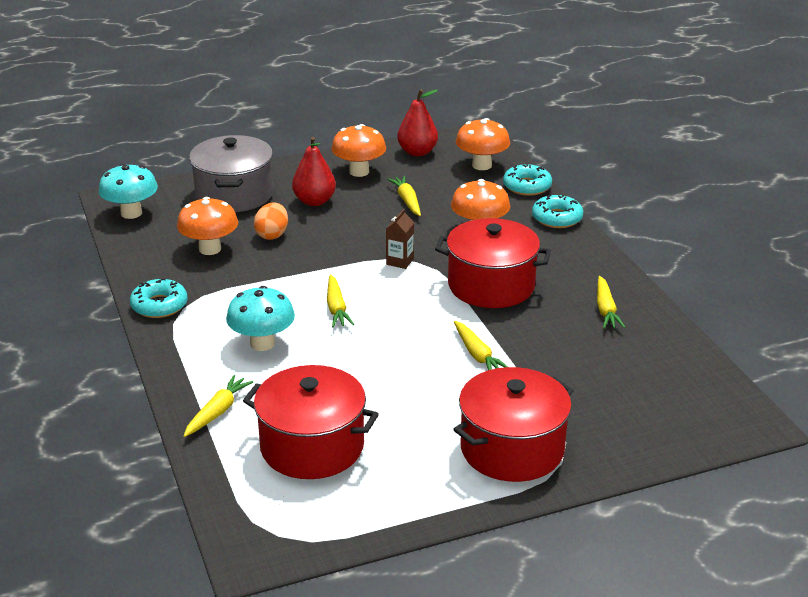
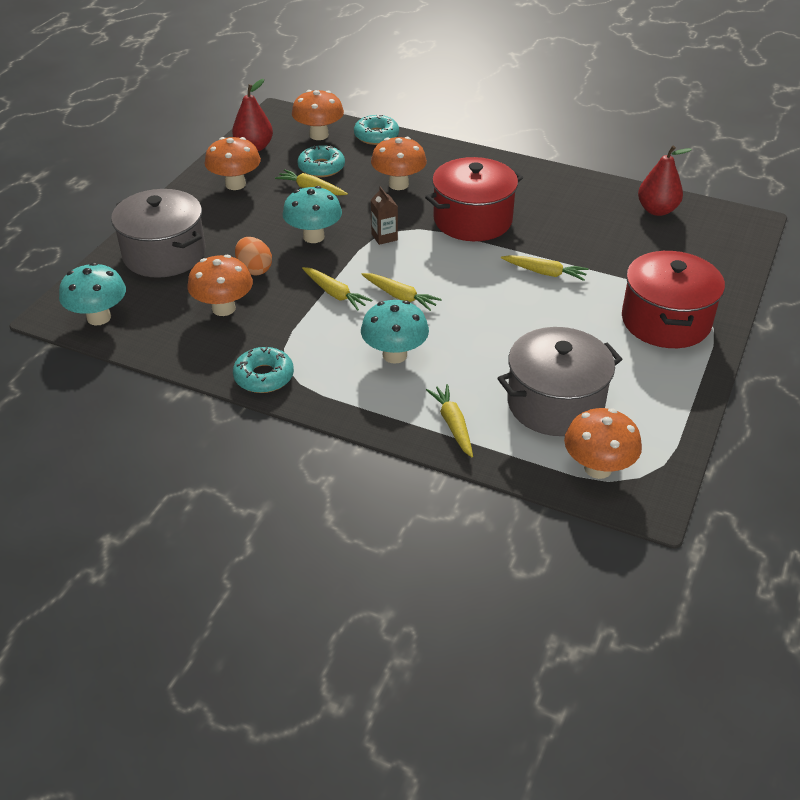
camera: 45 degrees left, 10 degrees up
red pot [243,365,379,479] -> grey pot [497,327,622,436]
red pear [292,137,336,206] -> red pear moved to [638,146,692,216]
turquoise donut [532,195,583,228] -> turquoise donut moved to [297,145,345,177]
yellow carrot [597,276,626,329] -> yellow carrot moved to [302,267,372,310]
none -> turquoise mushroom [282,186,342,243]
none -> orange mushroom [564,408,642,479]

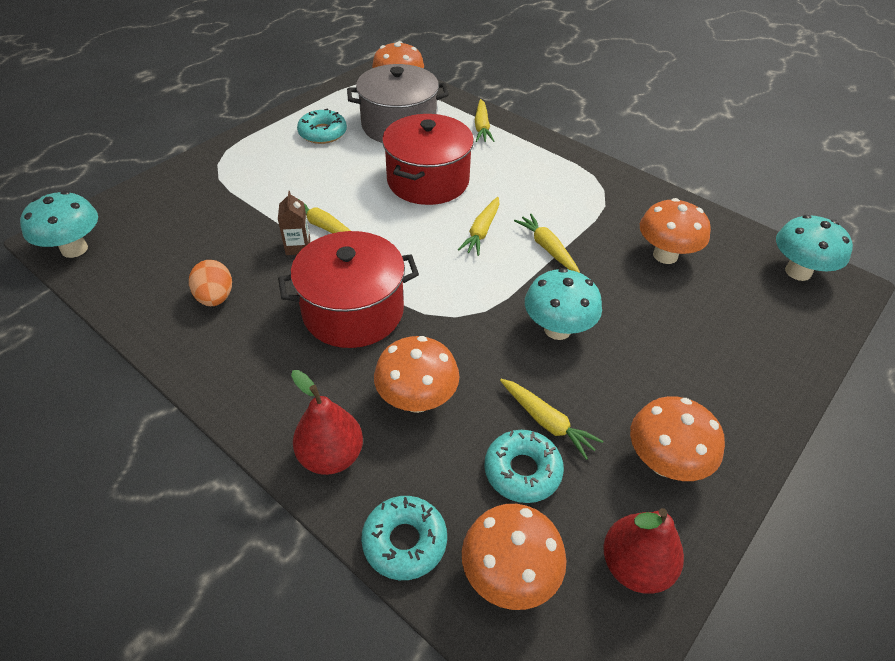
camera: 165 degrees left, 5 degrees up
grey pot [111,189,205,278] -> none
turquoise donut [233,347,294,393] -> turquoise donut moved to [297,108,347,144]
orange egg [235,237,272,275] -> orange egg moved to [189,260,232,306]
turquoise mushroom [361,300,429,364] -> turquoise mushroom moved to [20,191,98,258]
yellow carrot [362,273,442,311] -> yellow carrot turned 120 degrees counterclockwise [458,197,500,256]
brown carton [371,186,398,245] -> brown carton moved to [278,191,310,255]
red pot [622,251,725,348] -> red pot moved to [382,114,474,205]
red pear [638,146,692,216] -> red pear moved to [291,370,363,475]

